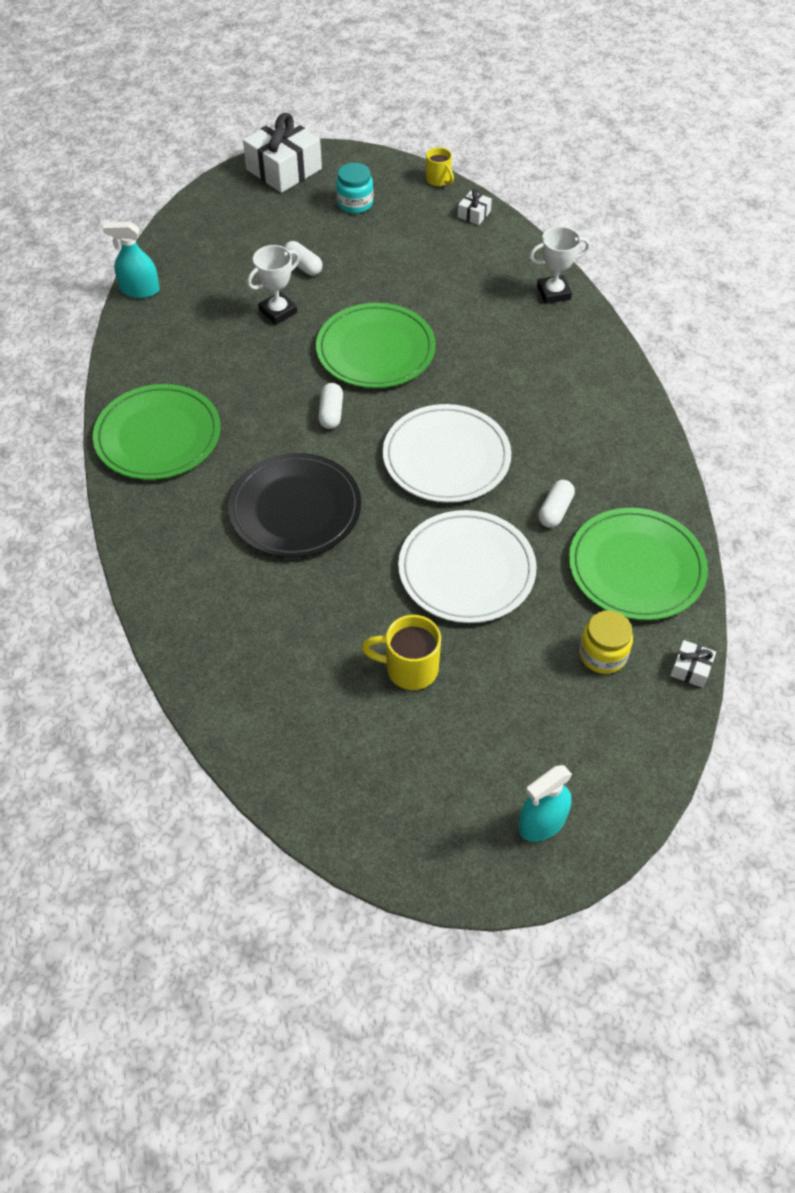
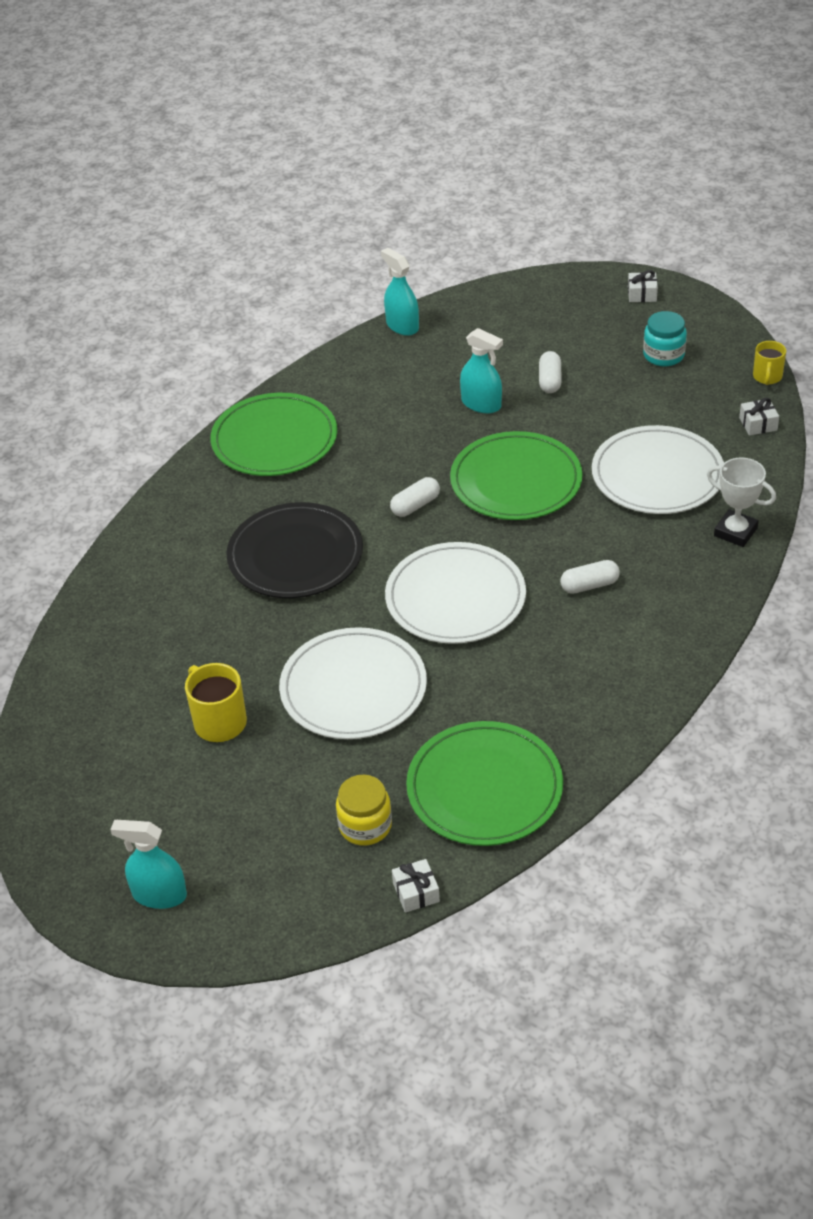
camera: 50 degrees right, 10 degrees down
white gift [243,113,322,193] -> white gift [628,270,658,302], size x0.44
white trophy [247,245,300,325] -> turquoise spray bottle [460,328,503,414]
white capsule [538,480,575,527] -> white capsule moved to [560,560,620,594]
none -> white plate [592,425,724,514]

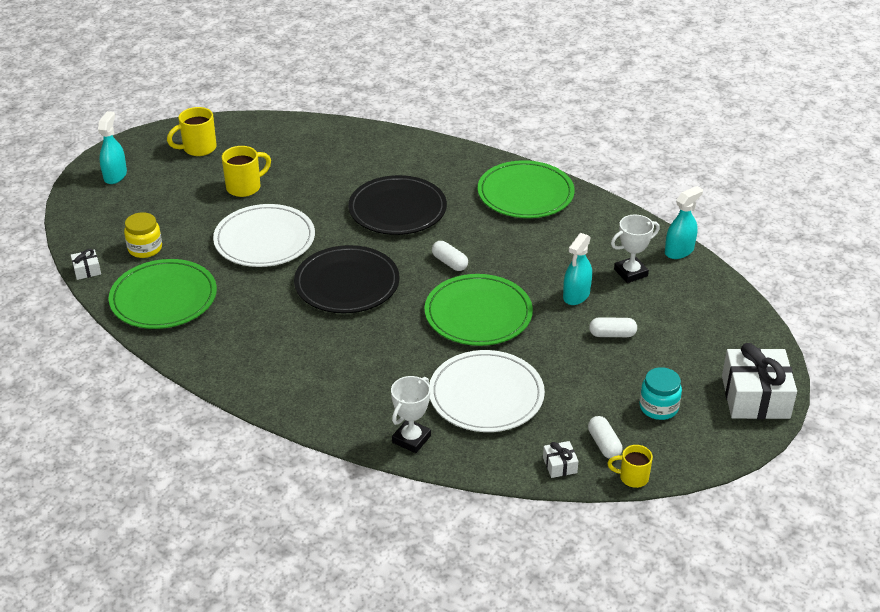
camera: 85 degrees right, 5 degrees down
white plate [385,542,526,644] -> black plate [294,245,400,313]
white capsule [560,560,620,594] -> white capsule moved to [588,416,622,459]
white gift [628,270,658,302] -> white gift [722,343,797,419], size x2.26
none -> yellow mug [167,107,217,156]
none -> white trophy [611,215,660,283]

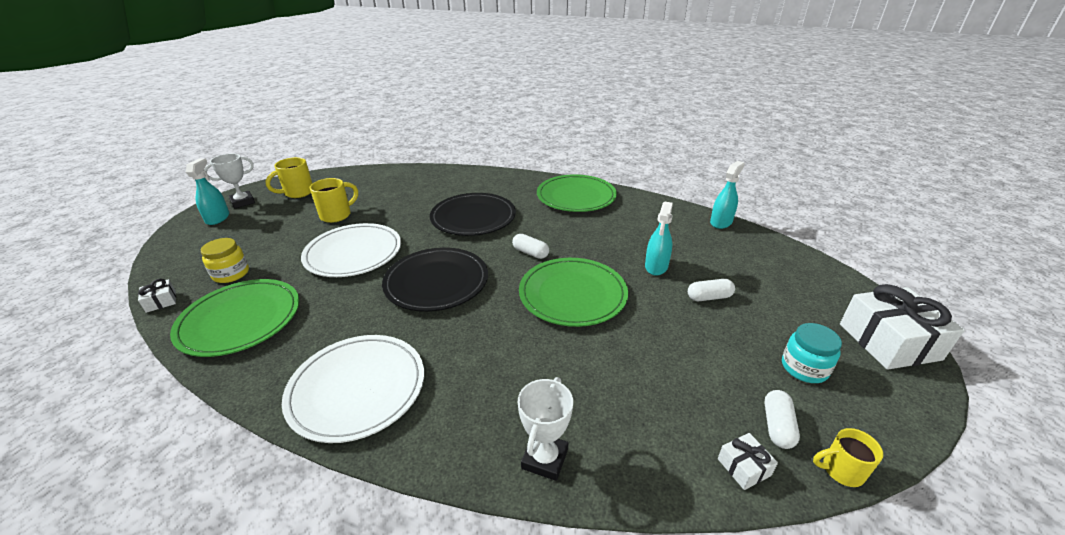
camera: 10 degrees left, 5 degrees down
white plate [429,350,545,432] -> white plate moved to [282,335,424,443]
white capsule [588,416,622,459] -> white capsule turned 45 degrees clockwise [765,390,800,449]
white trophy [611,215,660,283] -> white trophy moved to [204,153,255,208]

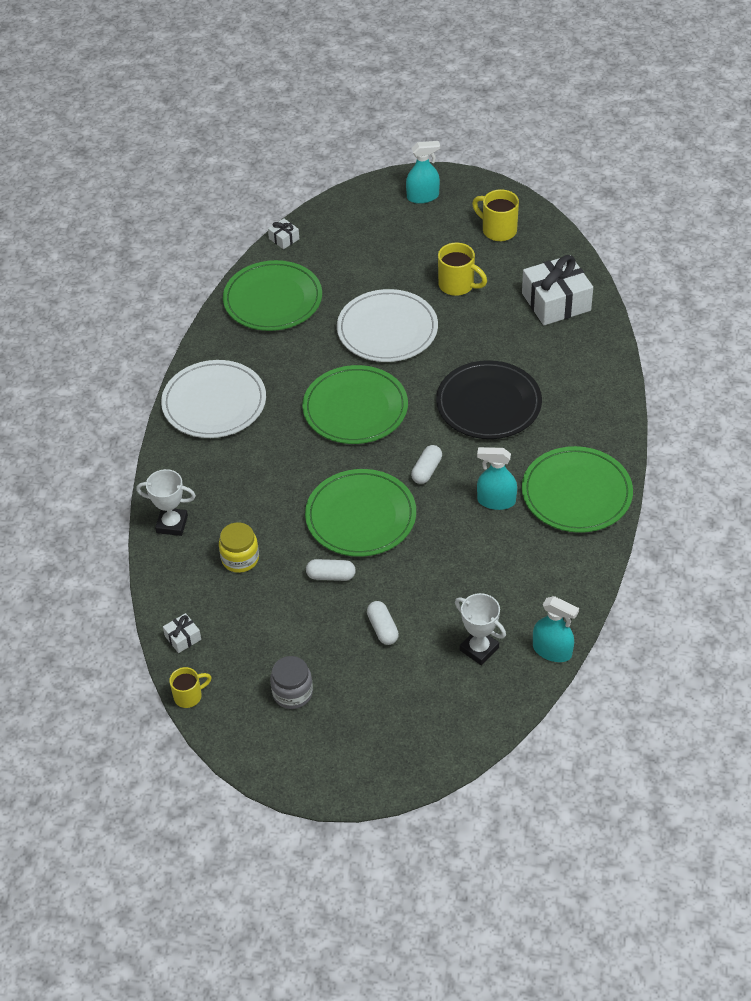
camera: 80 degrees right, 15 degrees up
yellow jar [201,238,249,283] -> yellow jar moved to [219,522,259,573]
white trophy [204,153,255,208] -> white trophy moved to [455,593,506,665]
black plate [382,247,488,312] -> green plate [302,365,408,444]
turquoise spray bottle [645,202,673,276] -> turquoise spray bottle moved to [477,447,517,510]
white capsule [765,390,800,449] -> white capsule moved to [306,559,356,581]
turquoise jar [782,323,842,383] -> grey jar [270,656,313,709]
yellow mug [813,428,883,487] -> yellow mug turned 75 degrees clockwise [169,667,212,708]
white gift [840,284,965,370] -> white gift moved to [522,255,593,325]

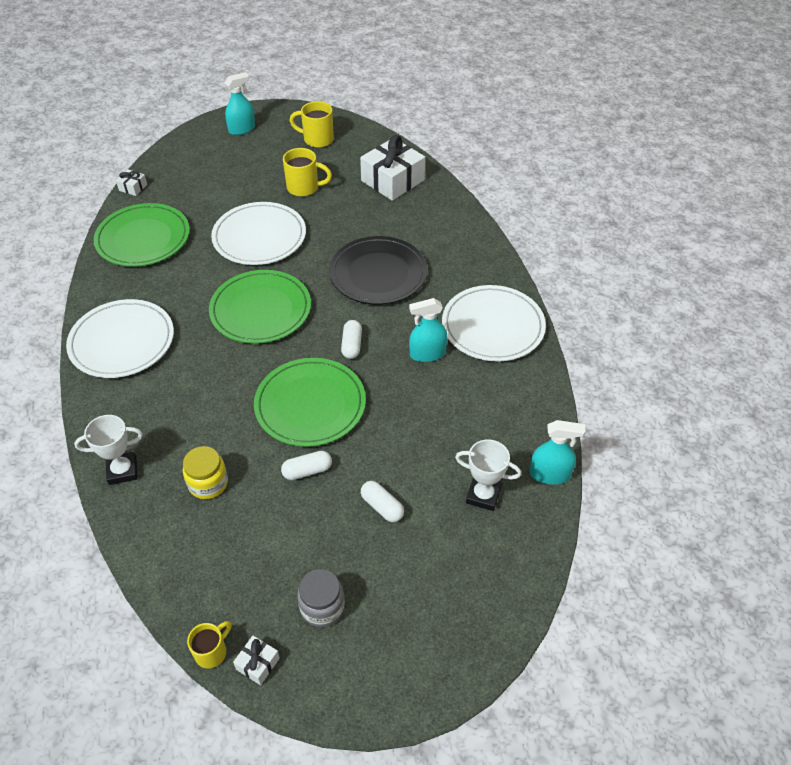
camera: 25 degrees left, 0 degrees up
white gift [163,613,201,653] -> white gift moved to [233,636,280,685]
green plate [522,446,633,533] -> white plate [442,285,546,362]

